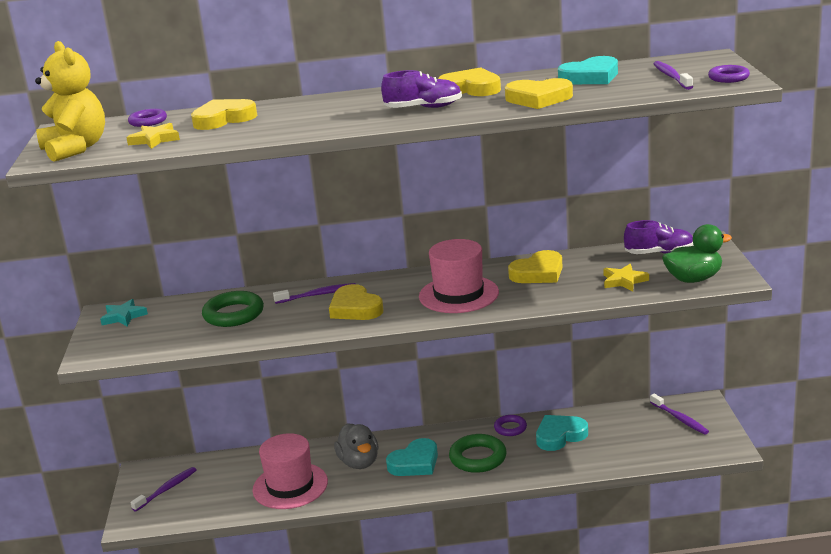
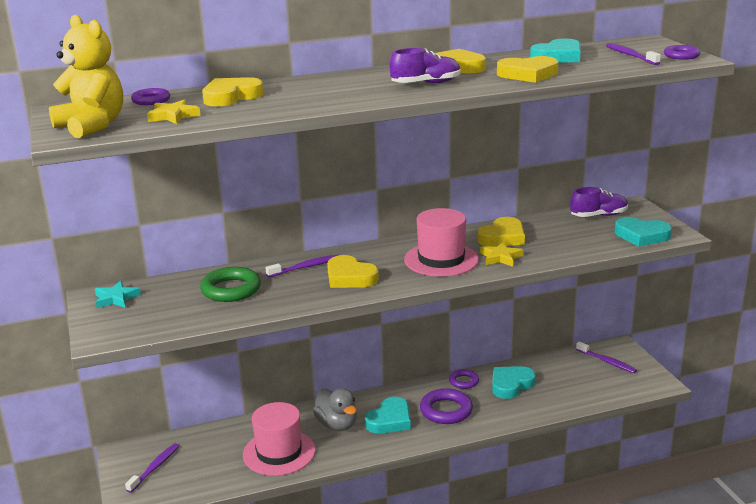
camera: 15 degrees left, 0 degrees up
green ring [449,434,507,473] -> purple ring [420,388,473,424]
yellow star [603,264,649,291] -> yellow star moved to [480,242,523,267]
green duck [662,224,732,283] -> turquoise heart [615,217,672,247]

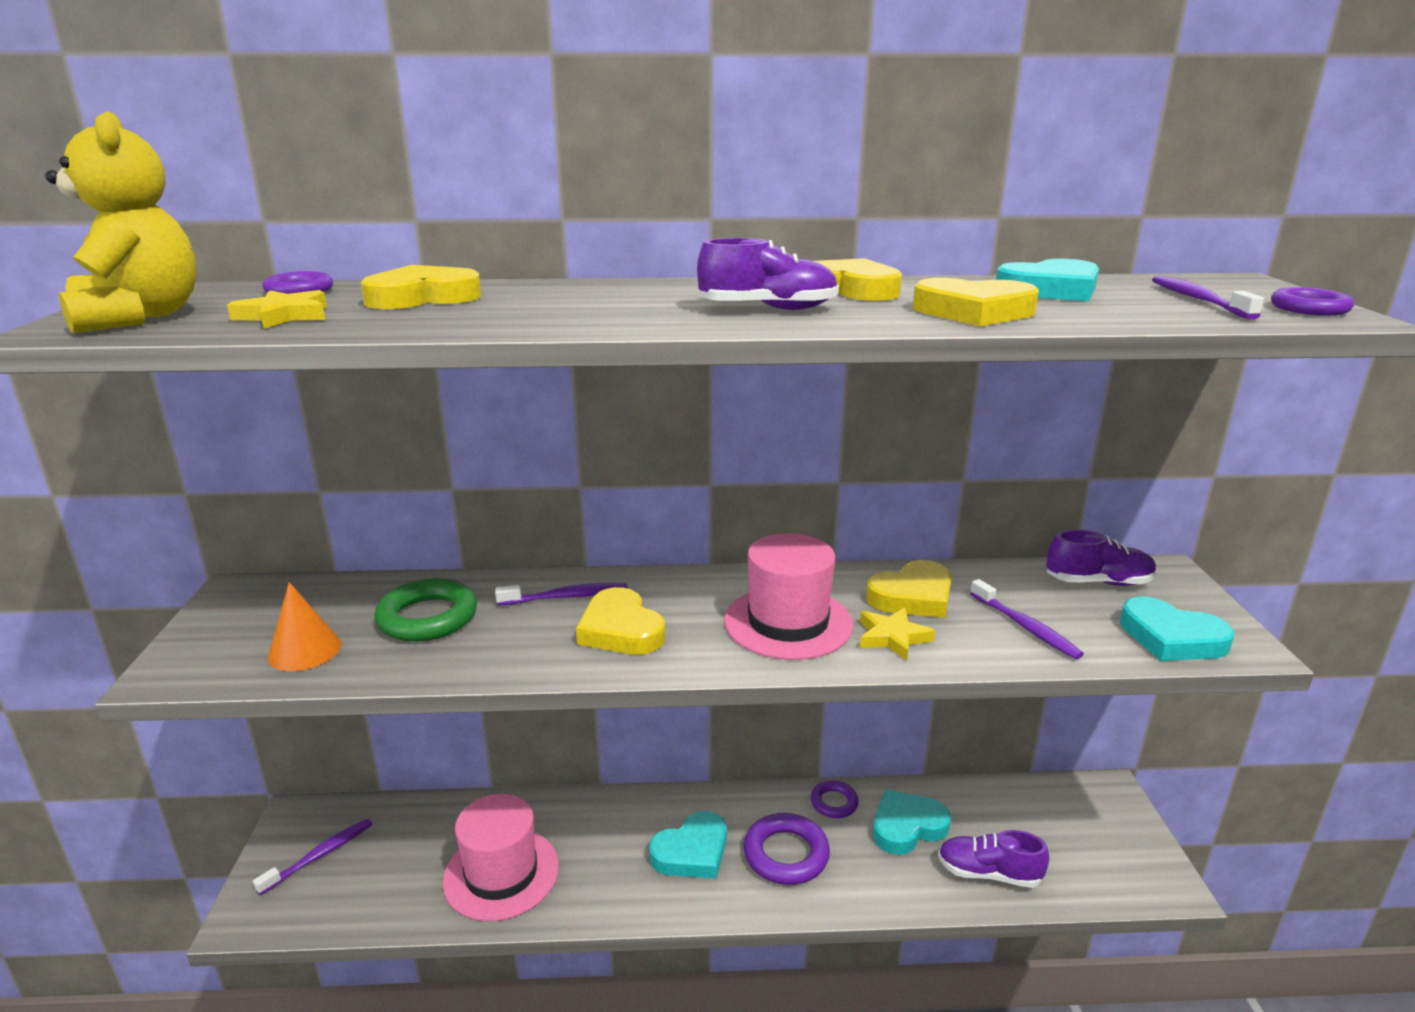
camera: 15 degrees right, 0 degrees up
turquoise star [95,281,141,308] -> none
grey duck [313,388,357,431] -> none
purple toothbrush [576,342,637,373] -> purple toothbrush moved to [970,579,1084,659]
none -> orange cone [268,582,341,671]
none -> purple shoe [938,830,1050,888]

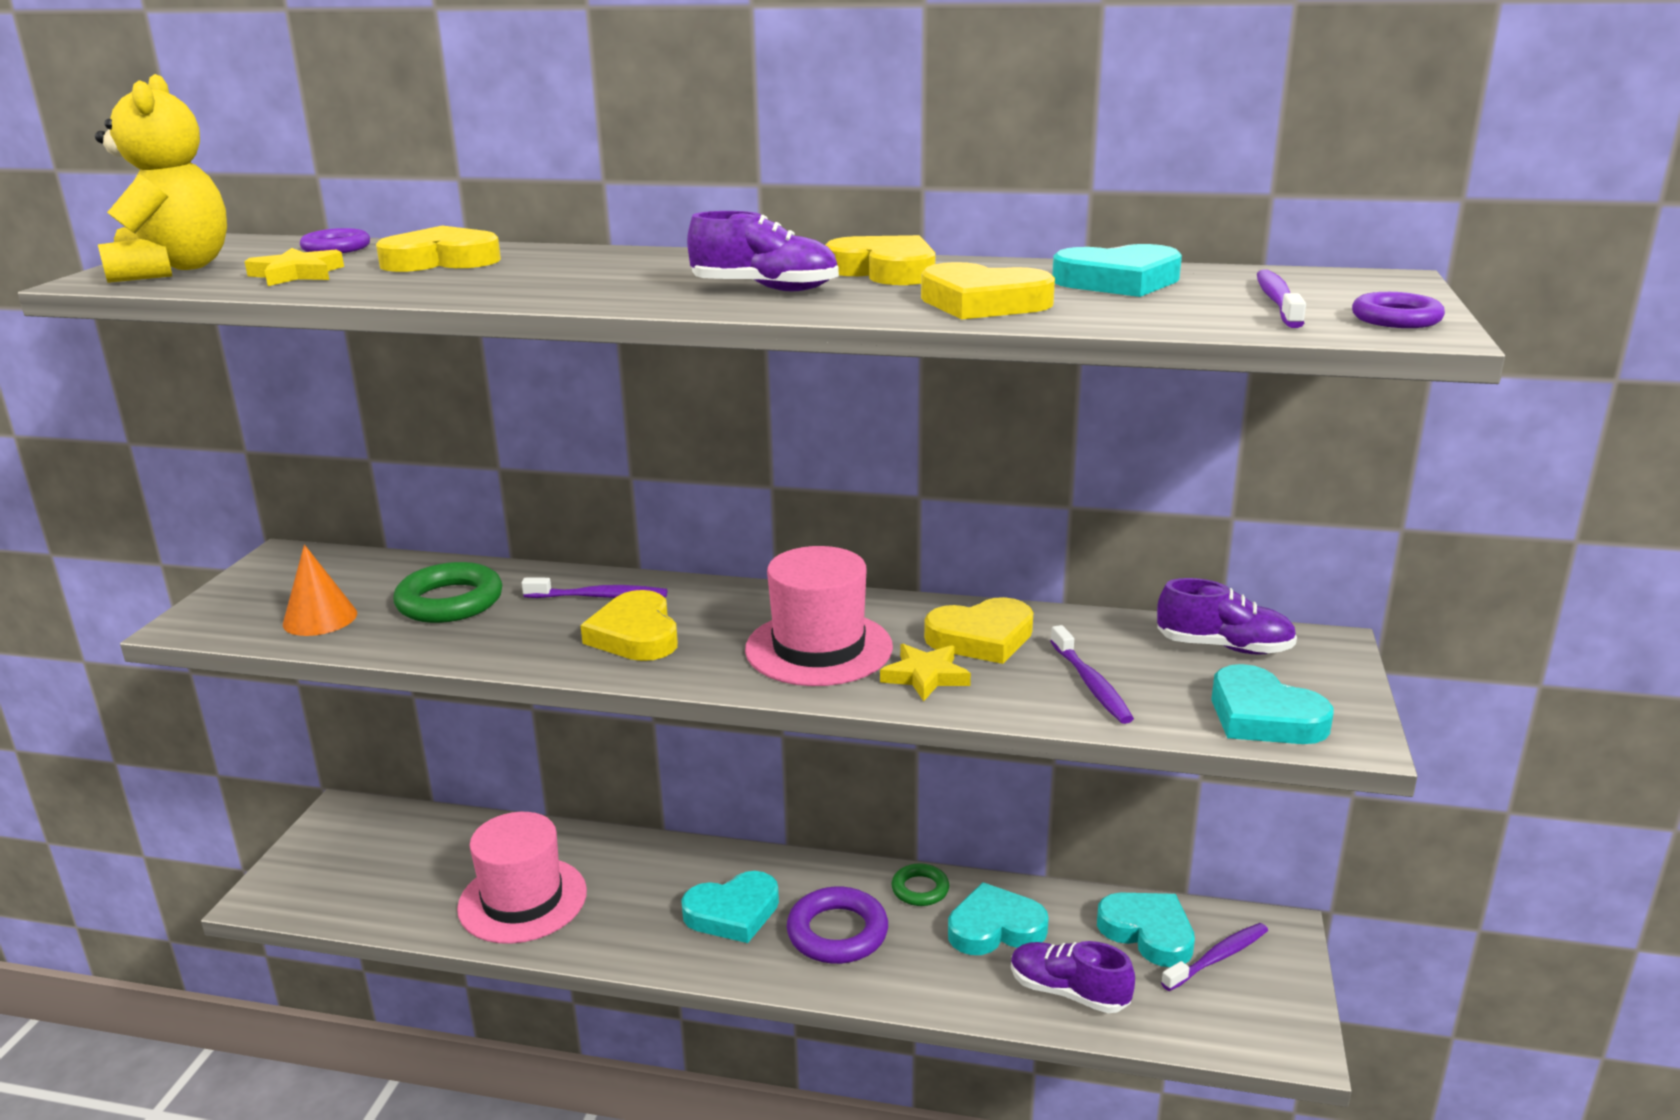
camera: 15 degrees right, 0 degrees up
purple toothbrush [253,818,372,895] -> purple toothbrush moved to [1161,923,1268,991]
purple ring [811,780,859,818] -> green ring [891,863,949,906]
none -> turquoise heart [1097,893,1195,967]

